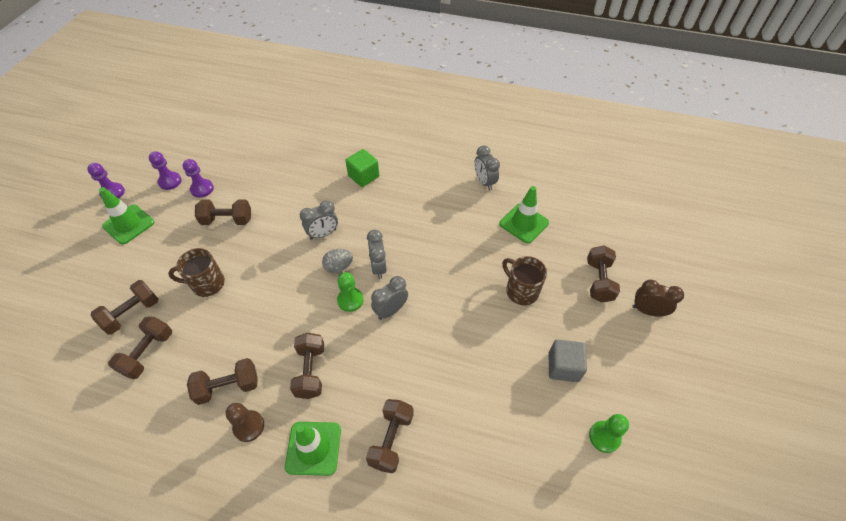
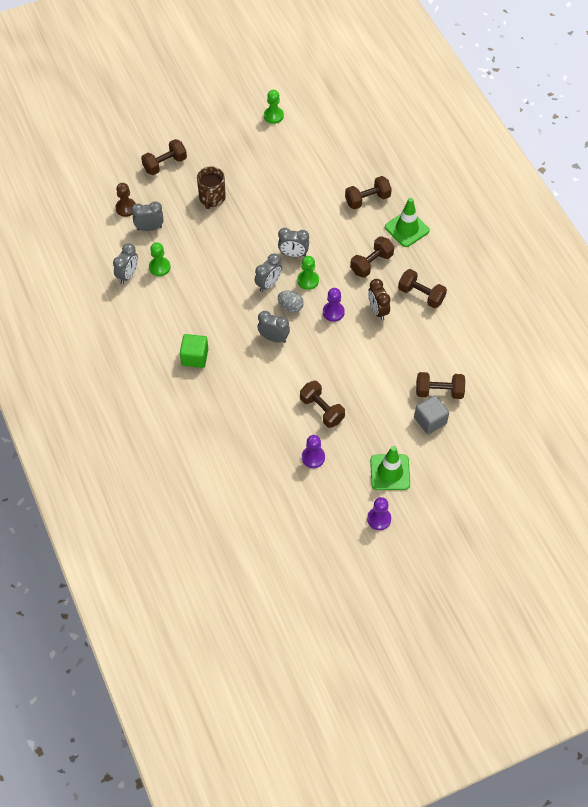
camera: 130 degrees left, 5 degrees up
brown dumbbell [108,316,172,379] -> none
purple pawn [149,151,182,190] -> purple pawn moved to [323,288,345,322]
brown mug [168,248,225,297] -> none
brown pawn [225,403,264,442] -> brown pawn moved to [115,183,136,217]
green traffic cone [499,186,549,243] -> grey clock [131,202,163,231]
grey cube [549,340,587,382] -> grey cube moved to [414,395,449,434]
brown clock [632,280,684,317] -> brown clock moved to [368,279,390,320]
none -> green pawn [149,242,171,276]

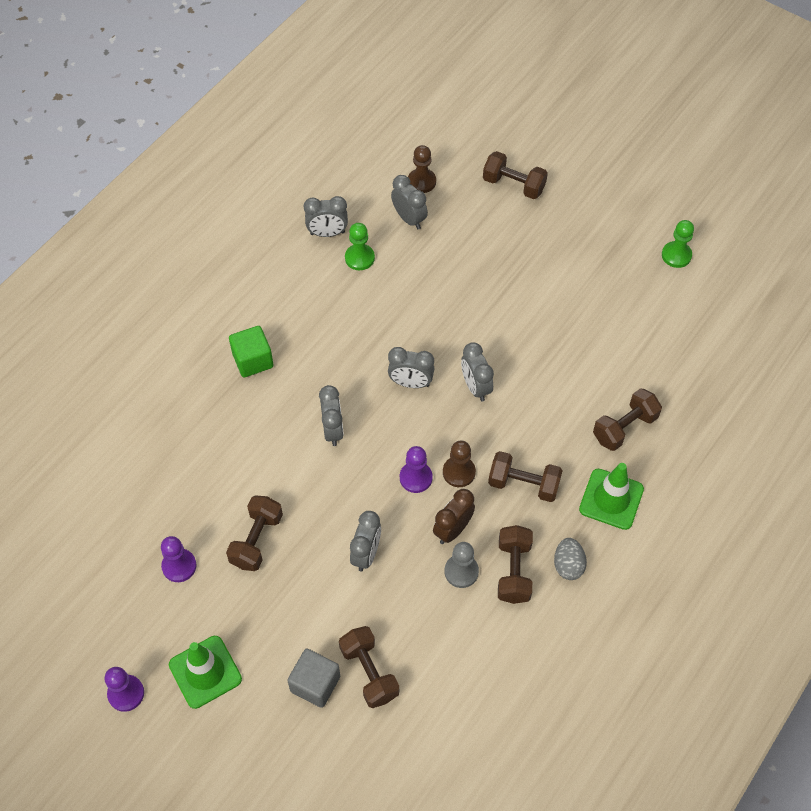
camera: 60 degrees right, 0 degrees up
brown mug [197,167,226,209] -> none
grey egg [278,291,304,312] -> grey egg moved to [554,538,587,580]
green pawn [297,256,319,290] -> none
brown dumbbell [345,176,392,210] -> brown dumbbell turned 75 degrees counterclockwise [593,388,662,451]
none -> grey clock [350,511,381,572]
none -> brown pawn [443,440,476,487]
none -> grey pawn [445,542,479,588]

